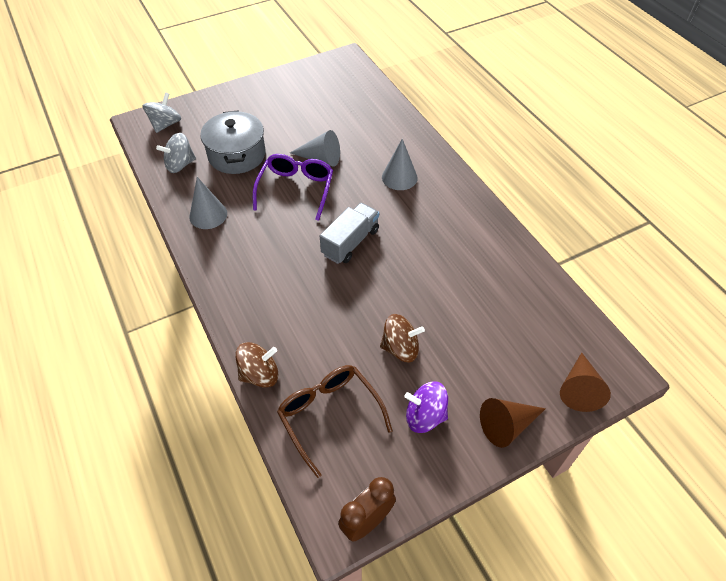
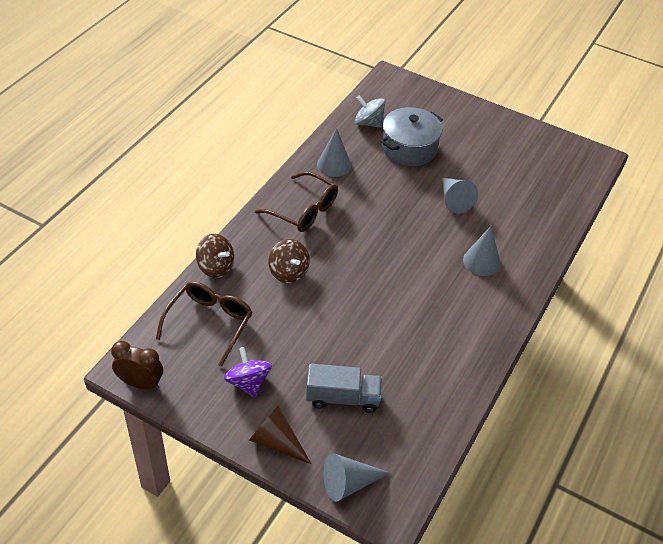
camera: 55 degrees right, 5 degrees down
grey spinning top [142,92,181,133] -> none
purple glasses [253,154,333,221] -> none
grey truck [320,203,379,264] -> grey truck moved to [306,364,382,413]
brown spinning top [380,314,425,363] -> brown spinning top moved to [269,239,310,283]
brown cone [560,352,611,412] -> grey cone [324,453,390,502]
none -> brown glasses [254,171,338,232]

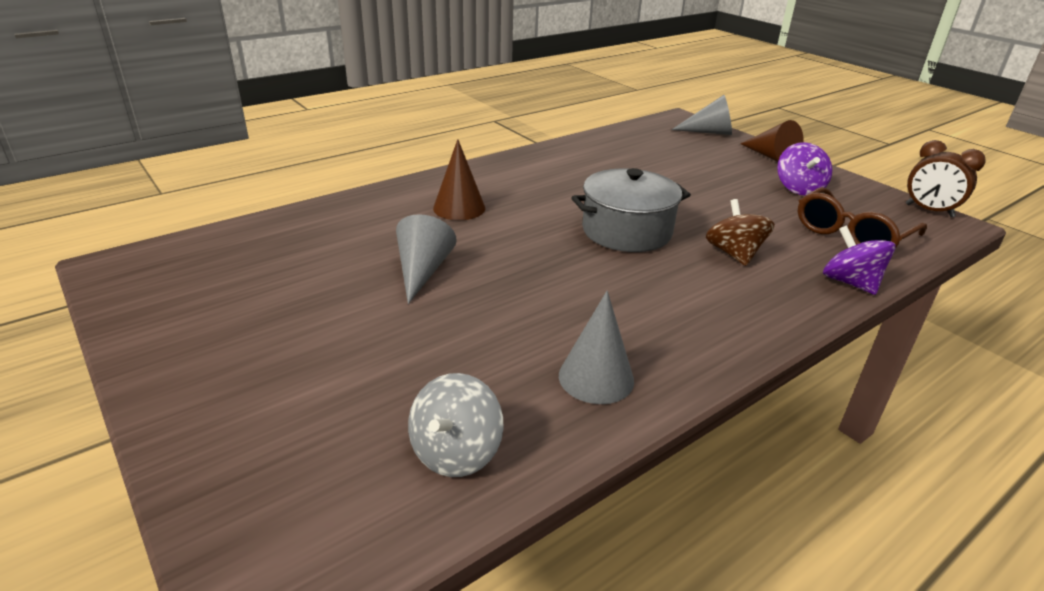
camera: 155 degrees left, 15 degrees down
brown spinning top [196,234,234,278] -> purple spinning top [823,226,896,295]
brown glasses [254,171,338,232] -> none
grey truck [306,364,382,413] -> none
grey spinning top [355,95,385,128] -> grey spinning top turned 60 degrees clockwise [408,373,504,477]
grey pot [380,107,443,166] -> grey pot moved to [571,168,691,252]
grey cone [463,226,501,276] -> brown cone [433,139,485,220]

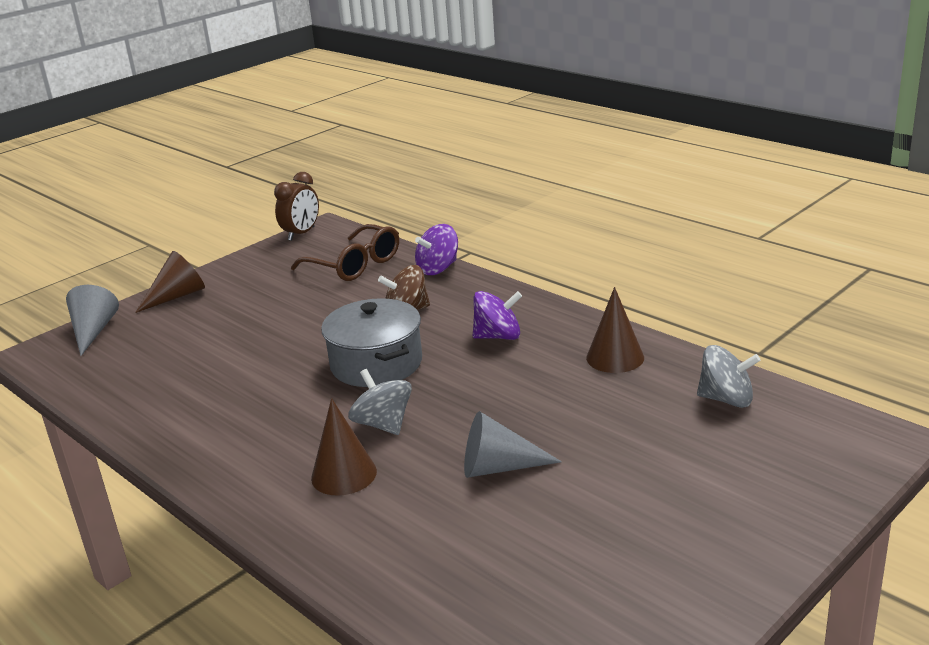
camera: 95 degrees left, 5 degrees down
grey cone [559,291,634,404] -> brown cone [586,287,644,373]
purple spinning top [777,142,832,196] -> purple spinning top moved to [473,291,522,340]
none -> grey spinning top [348,369,412,435]

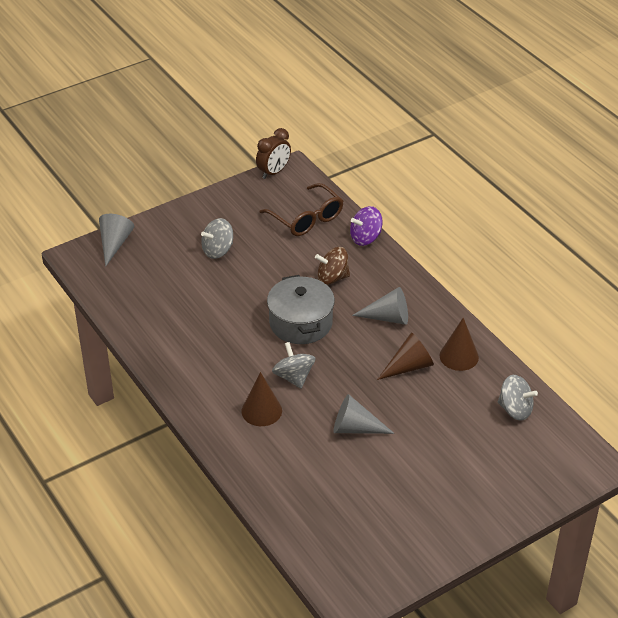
camera: 10 degrees right, 15 degrees up
brown cone [135,251,205,313] -> brown cone moved to [377,333,434,380]
purple spinning top [473,291,522,340] -> grey cone [352,287,408,325]
none -> grey spinning top [201,218,233,259]

